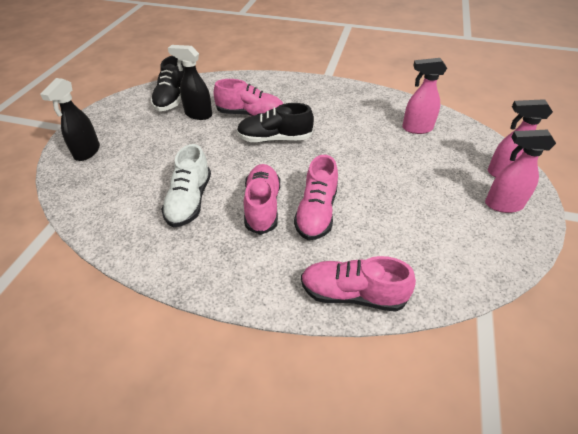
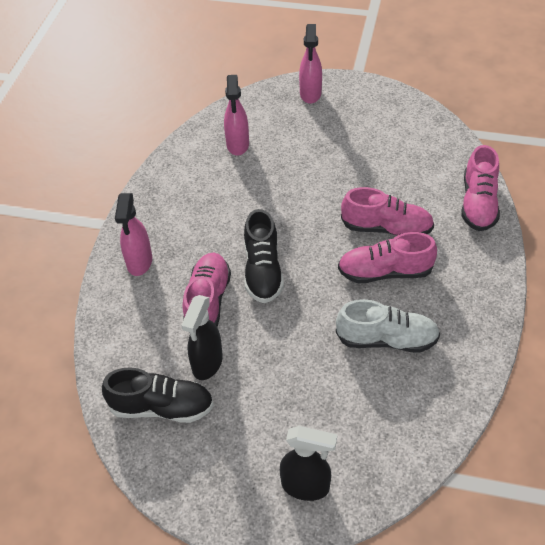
camera: 90 degrees left, 5 degrees up
pink spray bottle [485,130,556,213] -> pink spray bottle moved to [115,193,152,276]

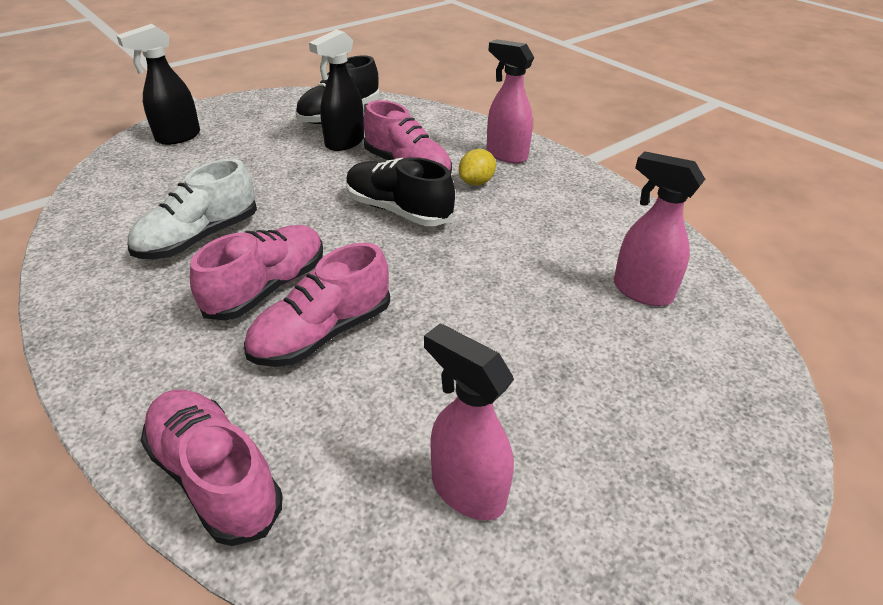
camera: 125 degrees right, 10 degrees down
black spray bottle [181,295,223,380] -> black spray bottle turned 105 degrees counterclockwise [309,29,364,151]
pink spray bottle [299,24,322,104] -> pink spray bottle moved to [424,323,514,520]
none -> yellow lemon [459,149,496,186]

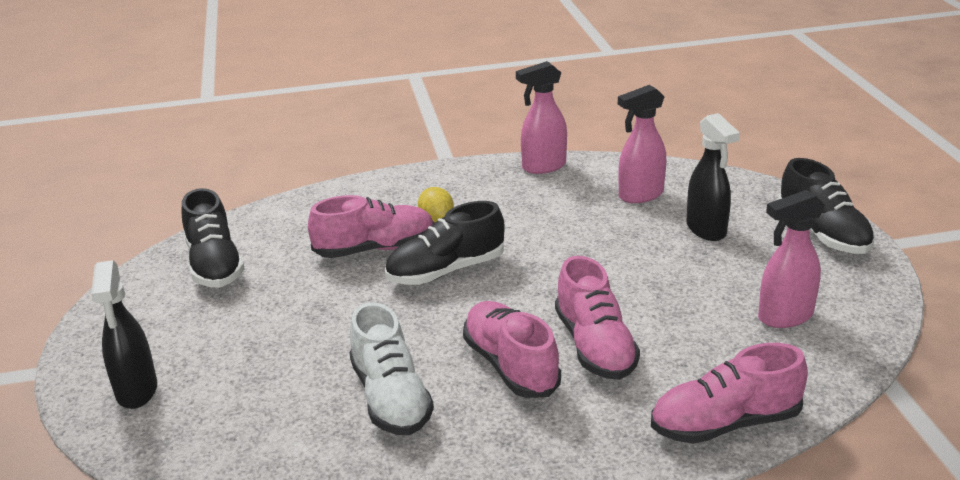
camera: 60 degrees left, 10 degrees down
black spray bottle [309,29,364,151] -> black spray bottle moved to [686,113,740,241]
pink spray bottle [487,39,534,163] -> pink spray bottle moved to [516,61,567,174]
none -> black shoe [778,158,875,254]

